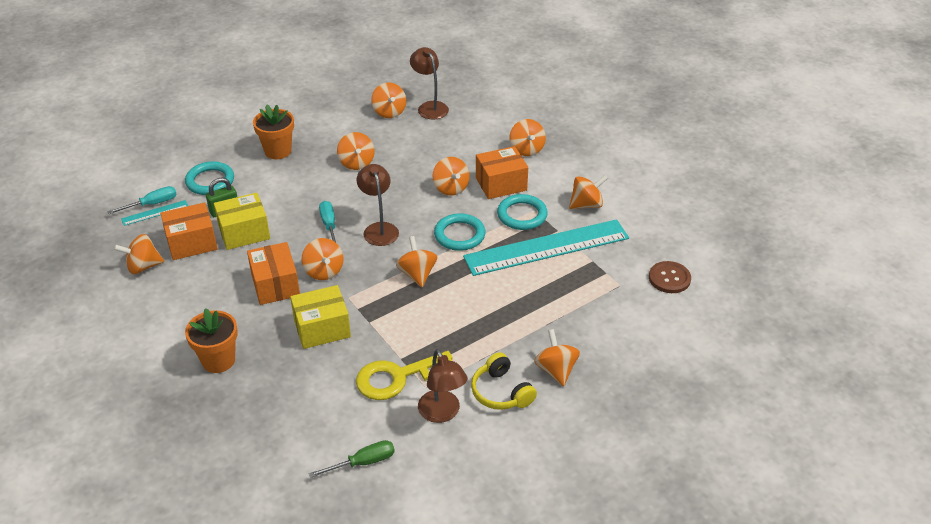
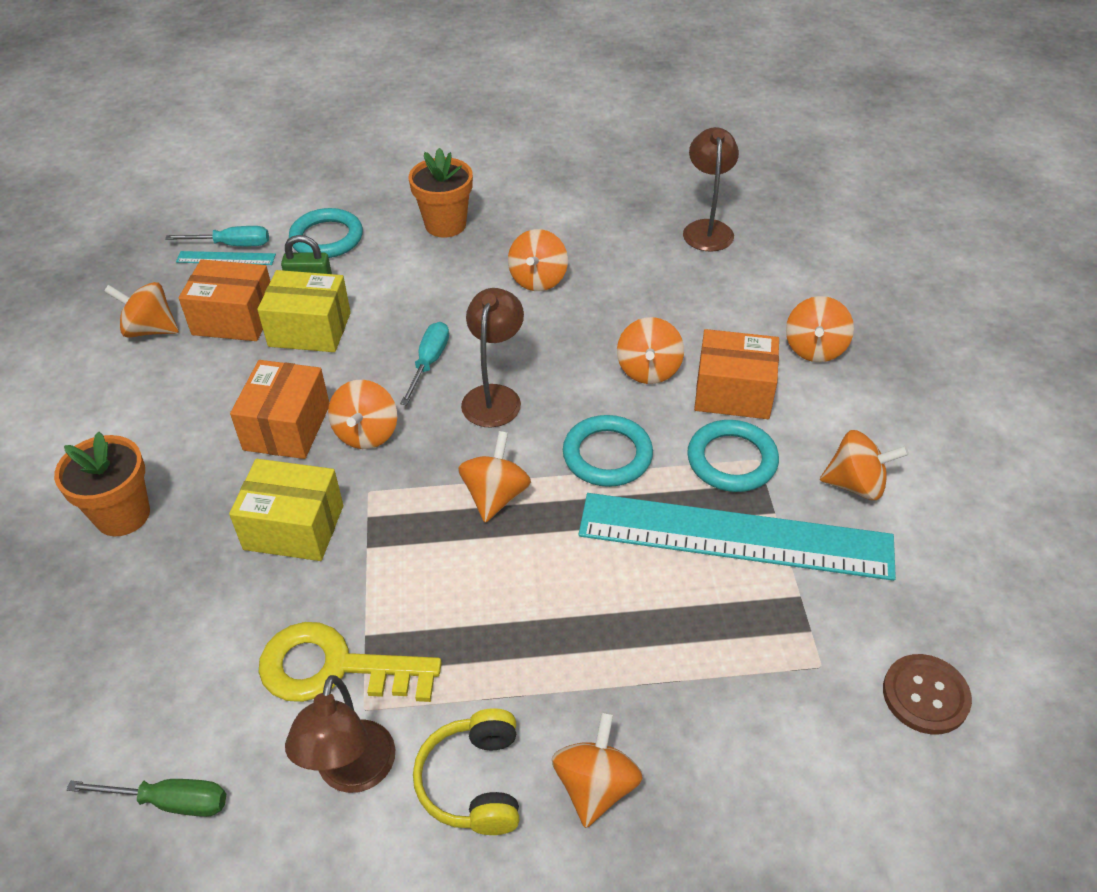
camera: 30 degrees right, 5 degrees up
orange spinning top [371,82,406,118] -> none

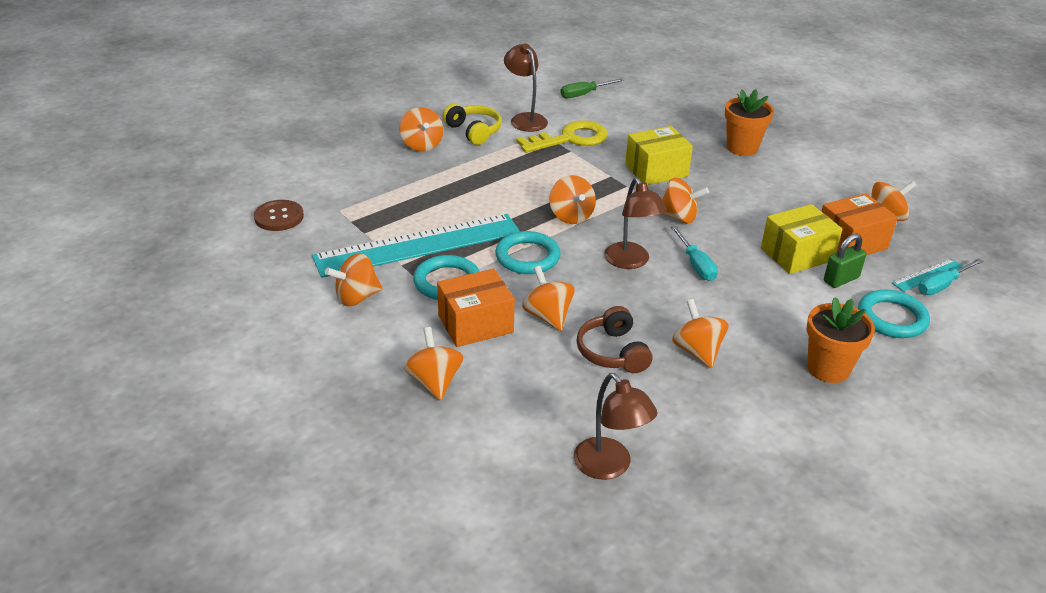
camera: 145 degrees right, 10 degrees down
orange box [230,360,329,459] -> none
orange spinning top [328,380,397,449] -> orange spinning top turned 135 degrees clockwise [661,178,709,223]
none -> brown headphones [576,306,652,373]

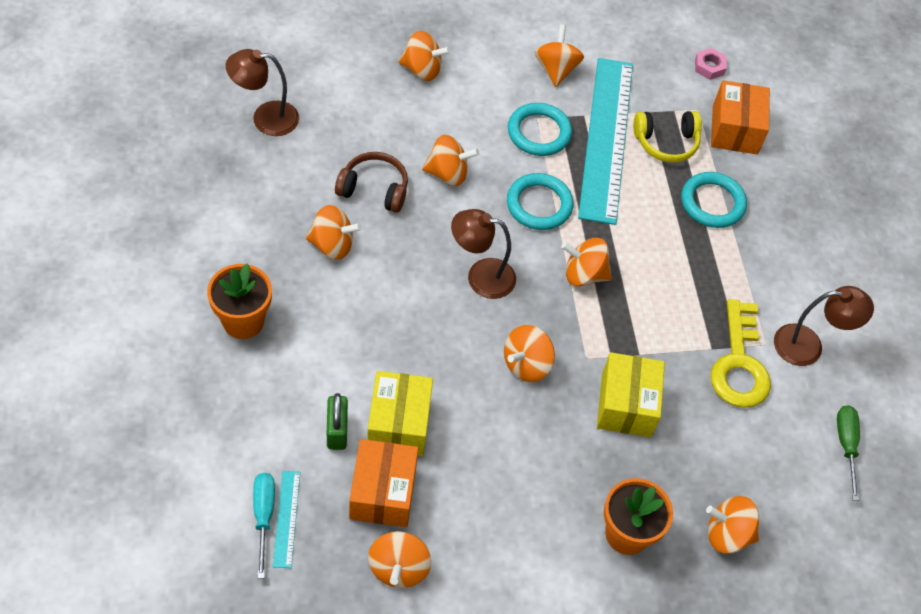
camera: 115 degrees right, 20 degrees up
brown button [254,200,304,231] -> pink nut [695,48,727,80]
orange spinning top [399,107,443,152] -> orange spinning top moved to [706,496,759,554]
orange box [437,269,515,347] -> orange box moved to [711,80,770,155]
yellow headphones [442,103,502,145] -> yellow headphones moved to [633,111,702,163]
turquoise screwdriver [671,226,718,281] -> none
turquoise ring [858,290,930,338] -> turquoise ring moved to [681,172,747,228]

